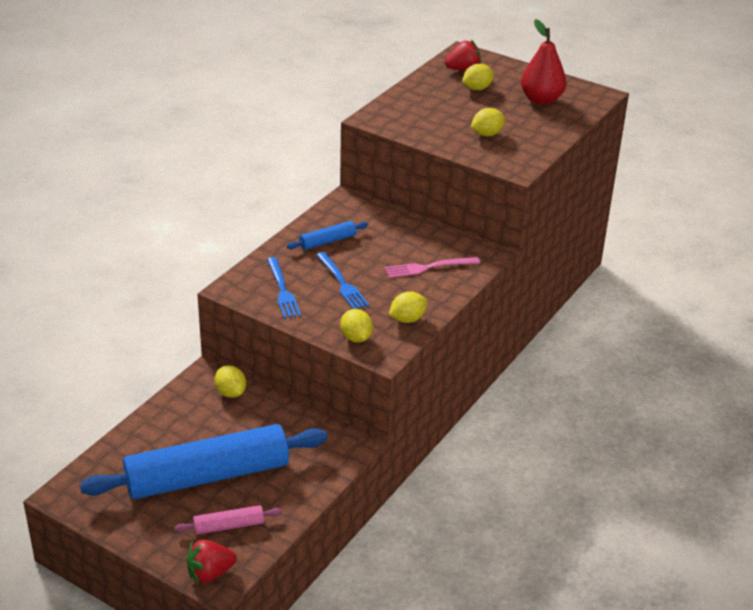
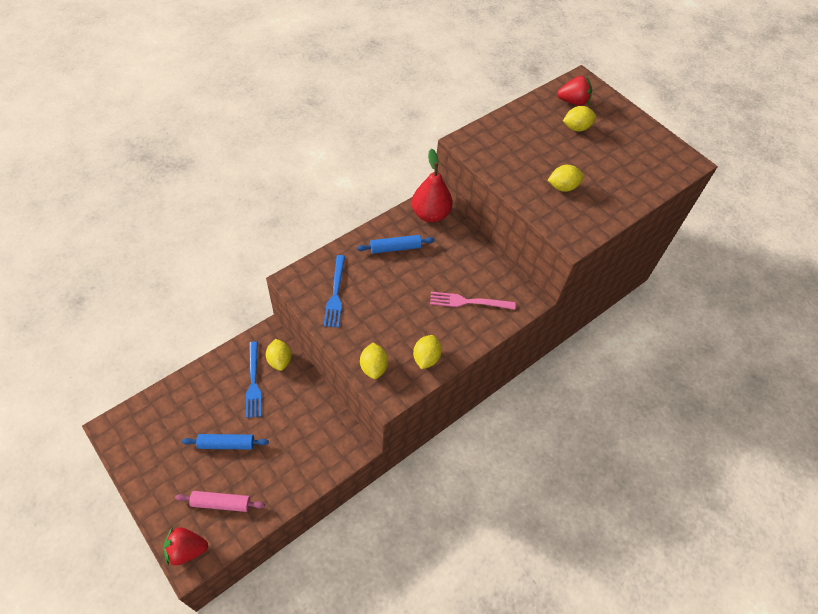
camera: 15 degrees right, 20 degrees up
blue rolling pin [80,424,327,499] -> blue rolling pin [182,434,269,449], size x0.41
blue fork [317,252,369,309] -> blue fork moved to [246,342,261,418]
yellow lemon [389,291,427,323] -> yellow lemon turned 60 degrees counterclockwise [413,335,442,369]
red pear [521,19,566,105] -> red pear moved to [412,149,453,222]

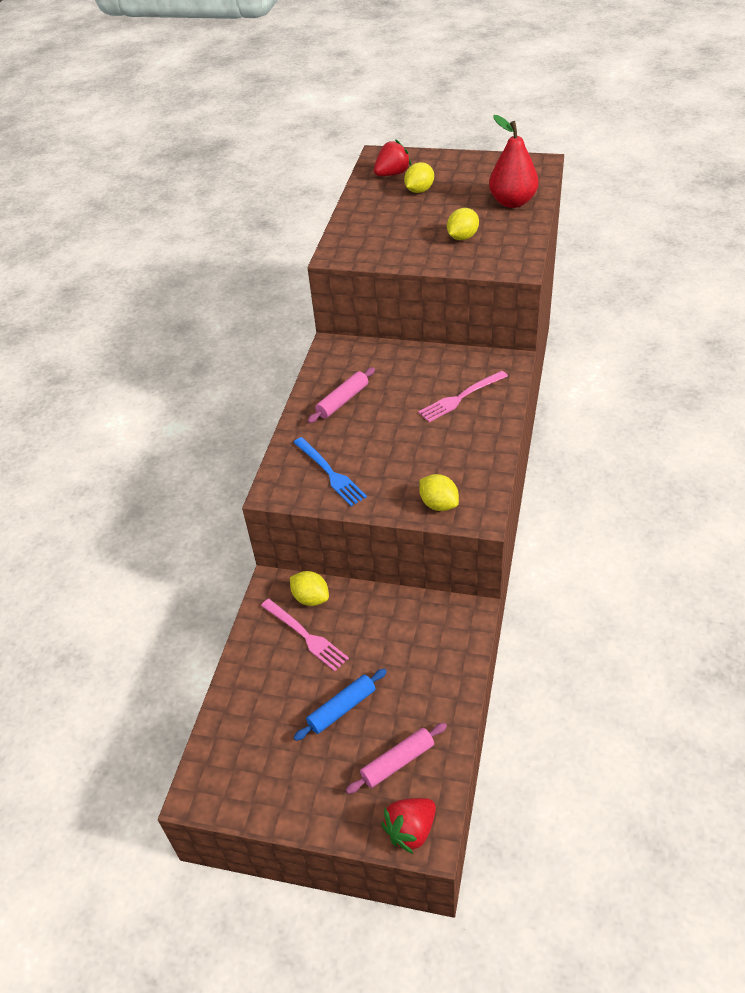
camera: 30 degrees left, 10 degrees down
blue fork [246,342,261,418] -> pink fork [261,599,349,671]
blue rolling pin [357,235,435,254] -> pink rolling pin [308,367,375,423]
red pear [412,149,453,222] -> red pear moved to [489,115,539,208]
yellow lemon [413,335,442,369] -> none

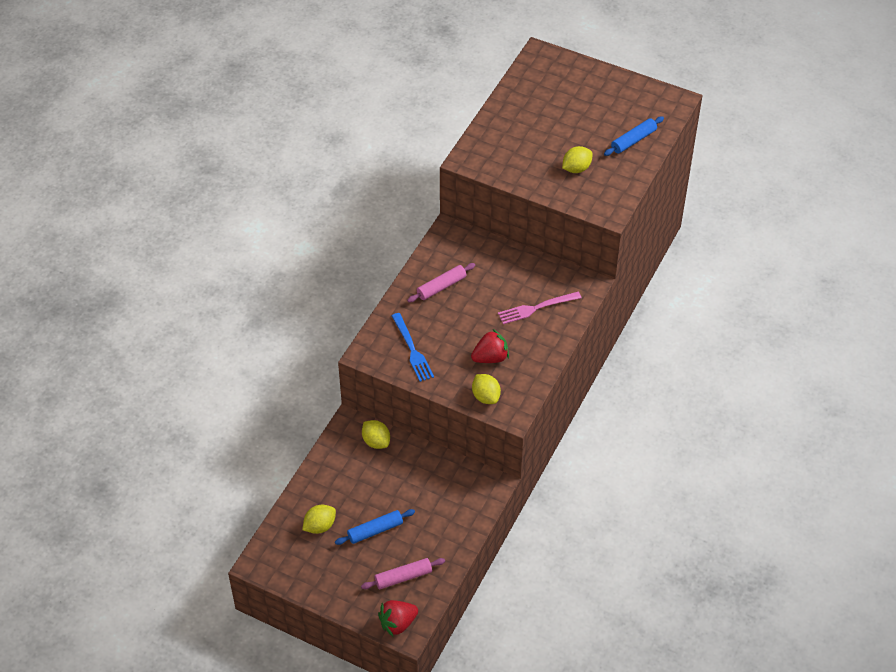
camera: 10 degrees right, 5 degrees up
pink fork [261,599,349,671] -> none
red strawberry [374,139,411,176] -> red strawberry moved to [471,329,509,363]
yellow lemon [404,162,434,193] -> yellow lemon moved to [302,505,336,534]
red pear [489,115,539,208] -> blue rolling pin [604,116,664,156]

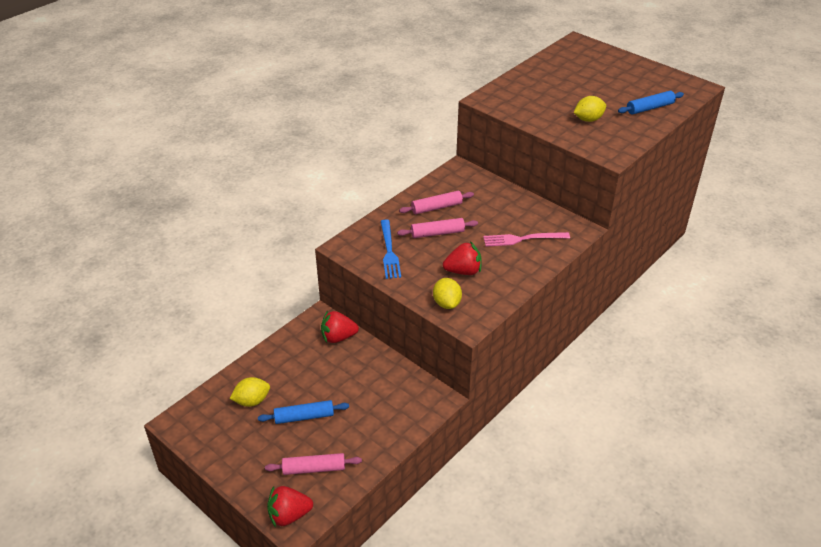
camera: 15 degrees right, 10 degrees down
yellow lemon [362,420,390,449] -> red strawberry [321,311,359,343]
none -> pink rolling pin [397,218,478,238]

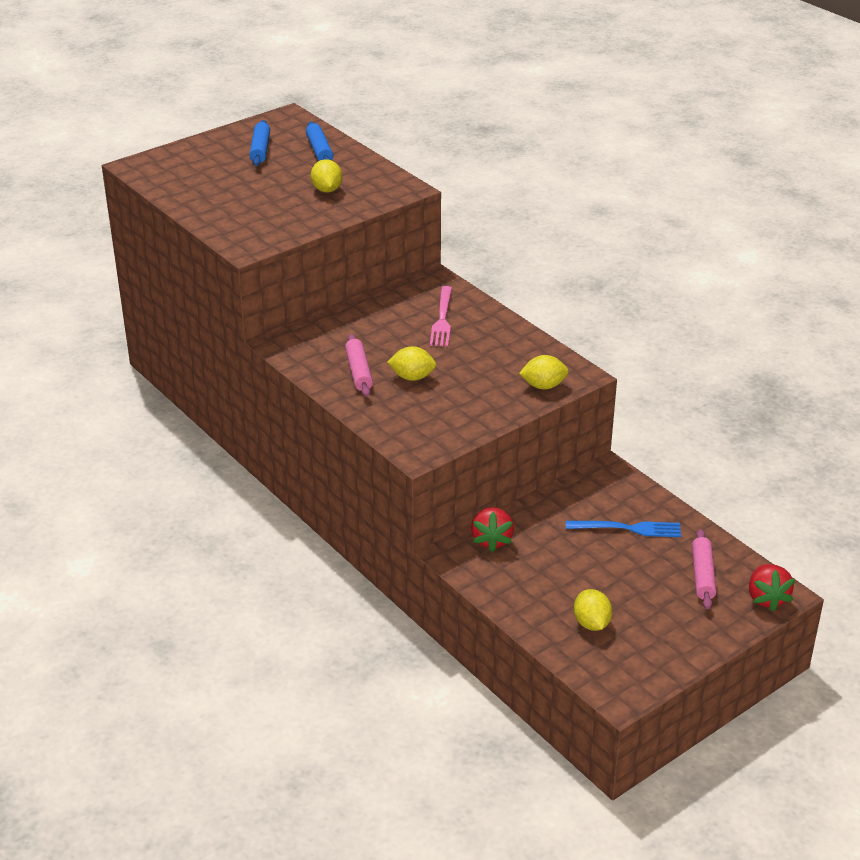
camera: 80 degrees left, 5 degrees down
blue rolling pin [258,400,349,424] -> blue rolling pin moved to [249,120,270,166]
blue fork [381,220,401,279] -> blue fork moved to [566,521,681,537]
pink rolling pin [397,218,478,238] -> yellow lemon [387,346,436,381]
red strawberry [443,241,482,275] -> none

